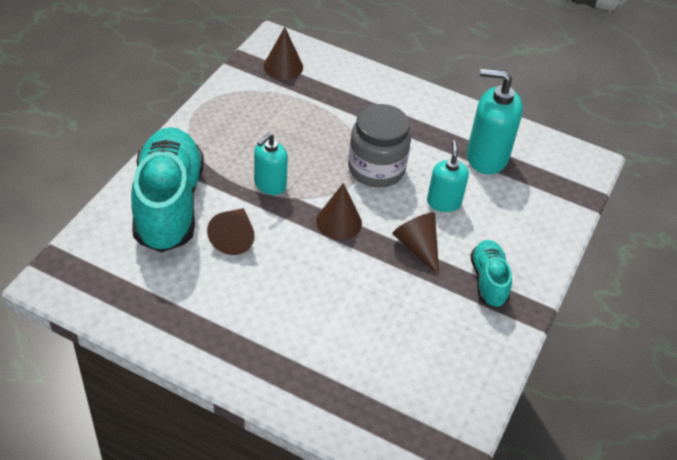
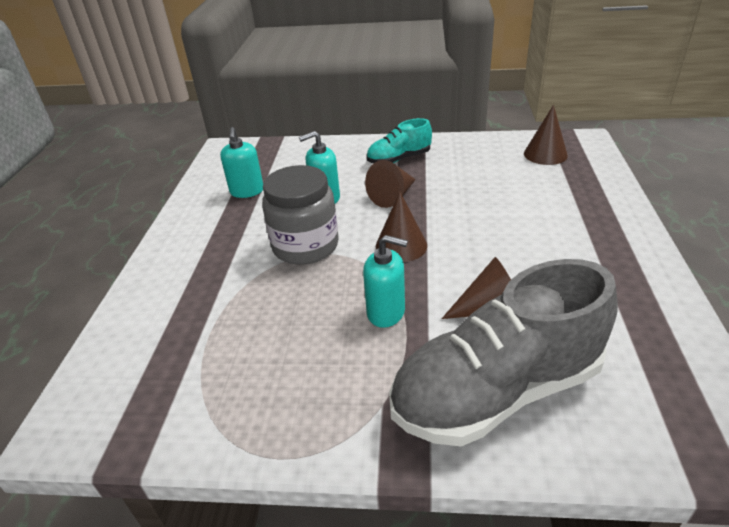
camera: 105 degrees left, 10 degrees down
turquoise shoe [131,127,204,252] -> grey shoe [389,259,618,447]
brown cone [264,27,303,80] -> brown cone moved to [524,105,568,165]
turquoise soap dispenser [467,68,523,174] -> turquoise soap dispenser [220,127,263,198], size x0.63

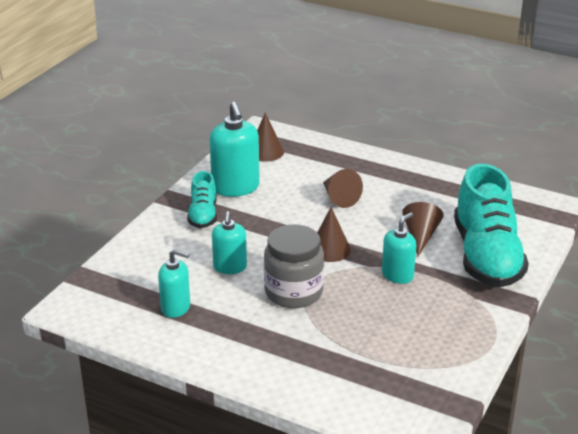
camera: 70 degrees left, 5 degrees down
brown cone [365,160,416,208] -> brown cone moved to [323,169,363,208]
grey shoe [389,259,618,447] -> turquoise shoe [454,164,529,287]
none -> turquoise soap dispenser [210,102,260,197]

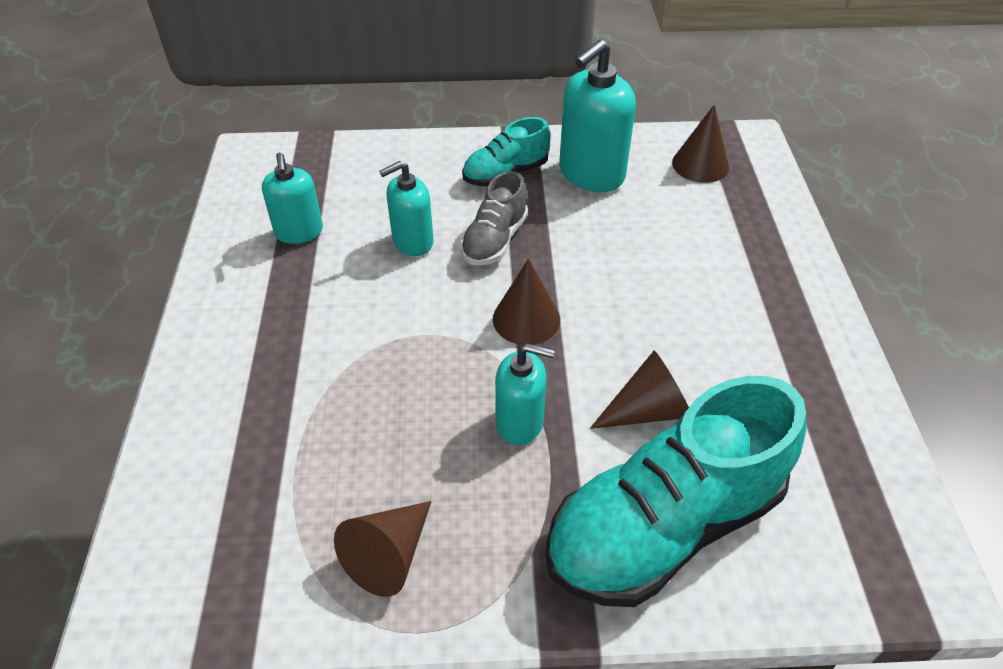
camera: 60 degrees right, 15 degrees up
grey jar [264,224,324,308] -> none
brown cone [323,169,363,208] -> brown cone moved to [334,501,432,597]
none -> grey shoe [460,171,528,265]

